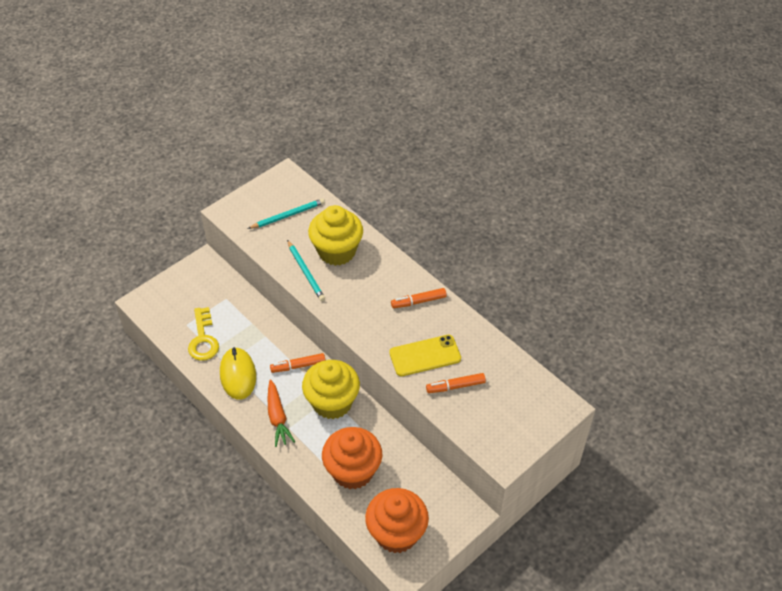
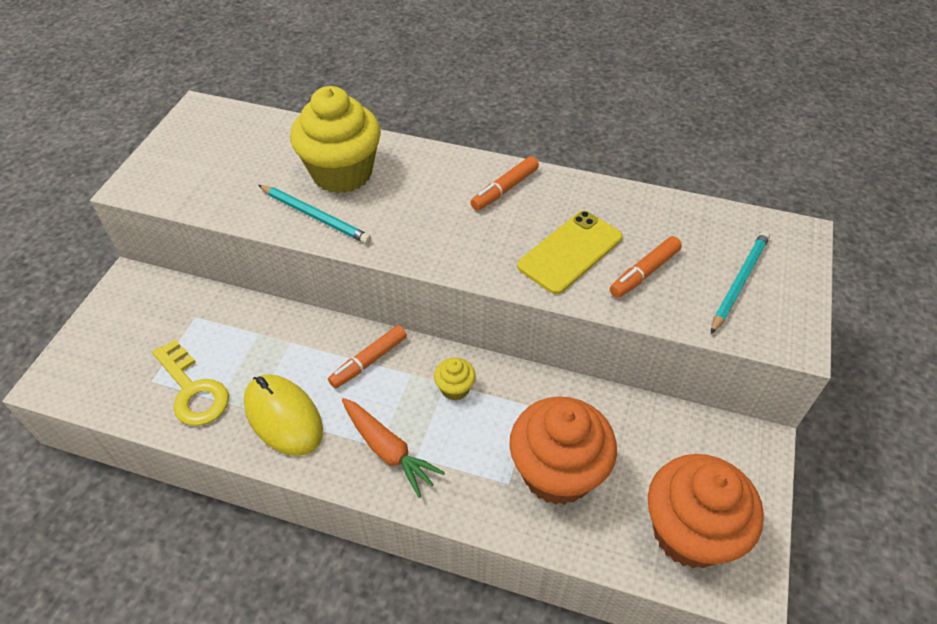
camera: 30 degrees left, 0 degrees up
turquoise pencil [248,198,325,229] -> turquoise pencil moved to [711,231,770,334]
yellow cupcake [302,360,360,419] -> yellow cupcake [434,358,476,400], size x0.44

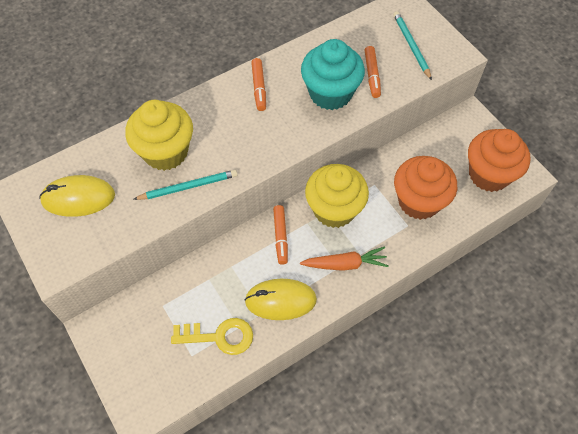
camera: 50 degrees left, 10 degrees up
yellow cupcake [434,358,476,400] -> yellow cupcake [305,164,369,228], size x2.29
yellow phone [517,211,623,294] -> turquoise cupcake [301,39,365,110]
none -> yellow mouse [39,175,115,217]

